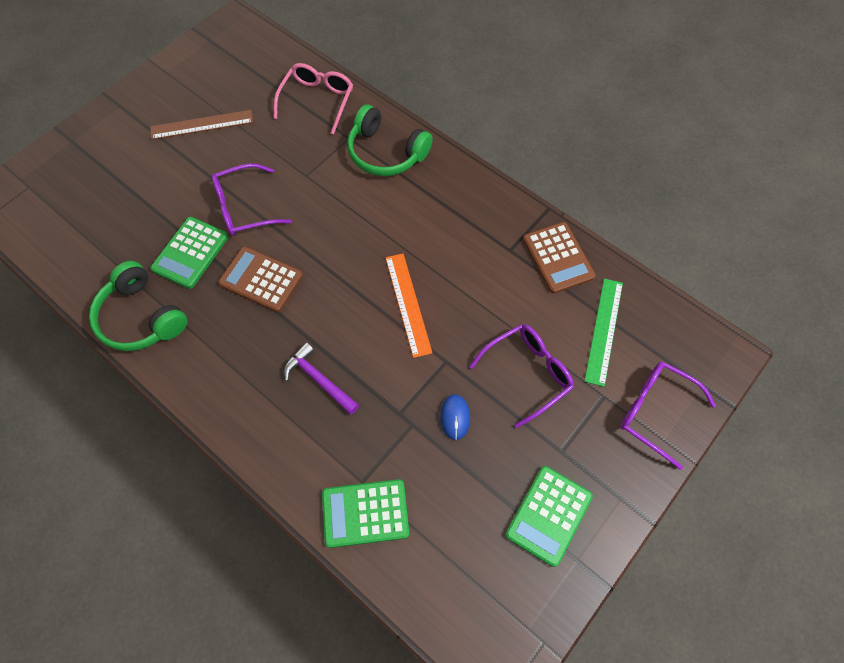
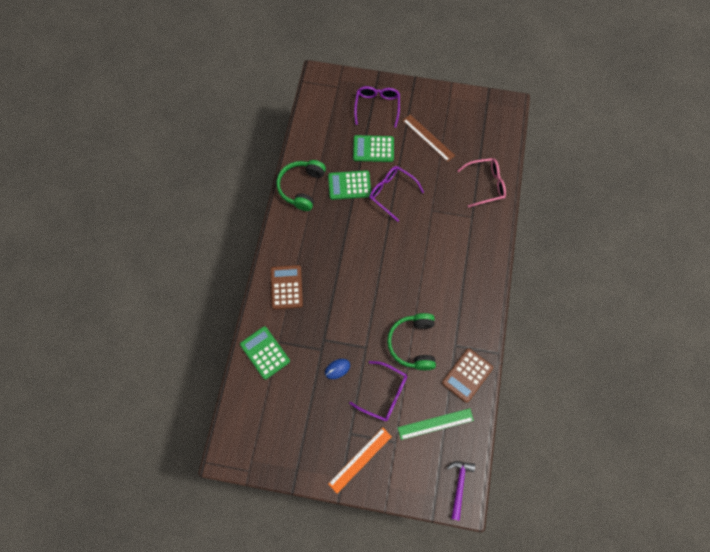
camera: 60 degrees right, 5 degrees up
brown calculator [218,246,303,312] -> brown calculator moved to [271,265,303,309]
purple hammer [284,342,359,415] -> purple hammer moved to [447,461,475,521]
green headphones [347,104,433,176] -> green headphones moved to [387,313,436,370]
orange ruler [386,254,432,358] -> orange ruler moved to [328,428,392,493]
green calculator [506,466,593,567] -> green calculator moved to [353,135,394,162]
purple glasses [620,361,716,470] -> purple glasses moved to [354,86,400,128]

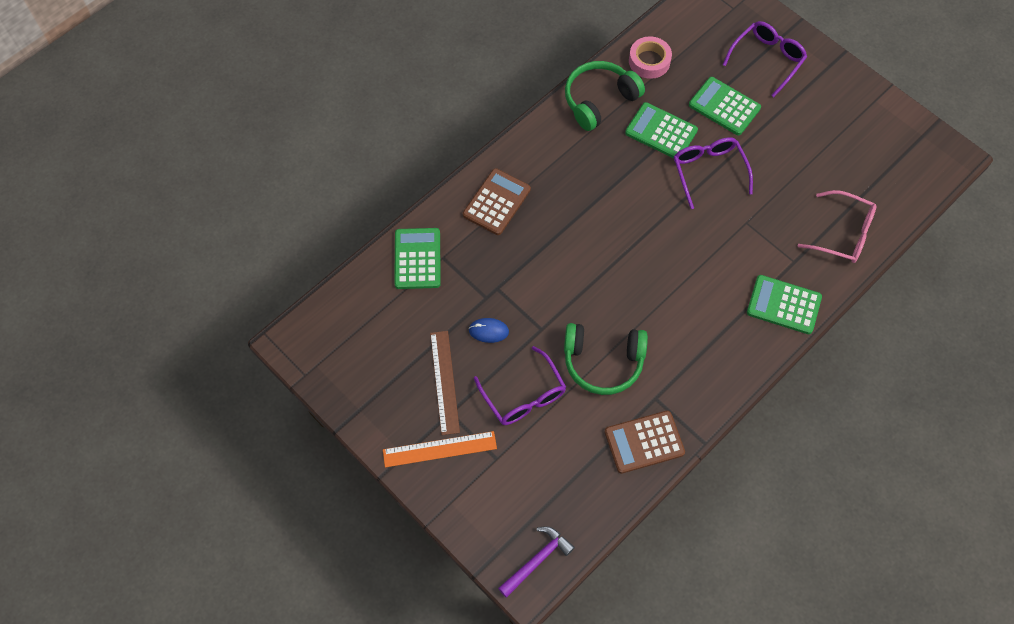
camera: 35 degrees right, 5 degrees down
green headphones [387,313,436,370] -> green headphones turned 120 degrees counterclockwise [564,323,648,395]
green ruler [398,408,474,440] -> none
brown ruler [403,115,455,162] -> brown ruler moved to [430,331,460,435]
none -> pink tape [629,36,672,79]
none -> green calculator [747,275,822,334]

